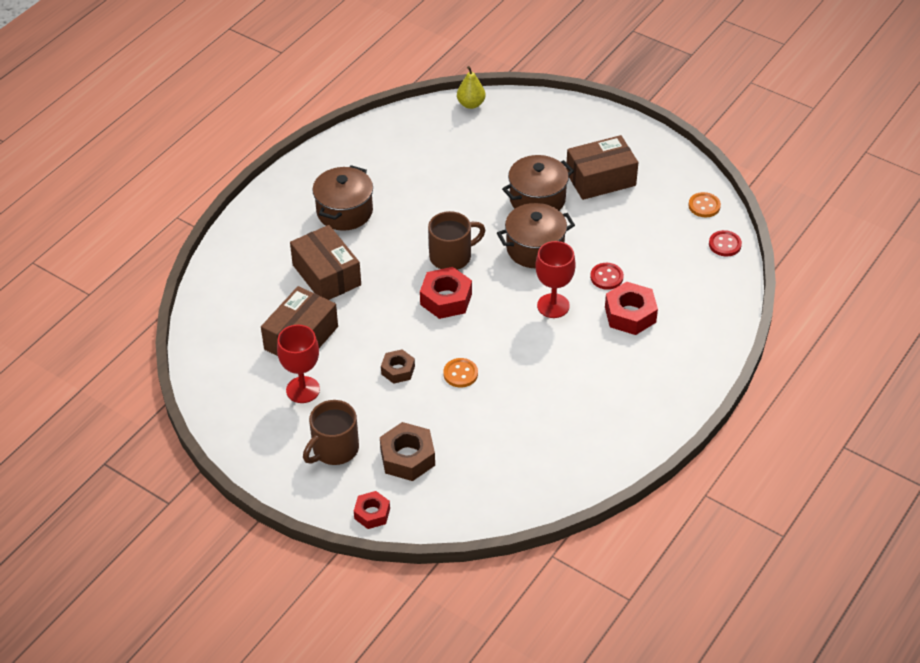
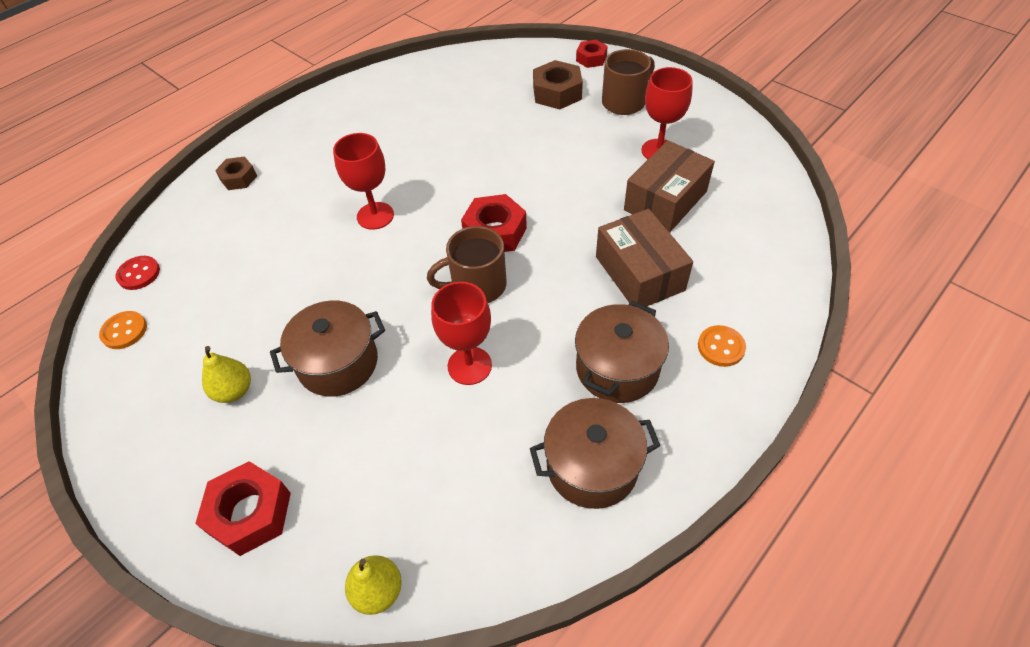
camera: 170 degrees left, 5 degrees up
brown nut [381,349,415,384] -> brown nut moved to [215,156,257,190]
orange button [443,358,478,387] -> orange button moved to [698,325,746,367]
brown pot [497,203,575,268] -> brown pot moved to [530,398,660,509]
brown box [566,135,638,200] -> yellow pear [202,346,251,403]
red button [590,263,624,290] -> none
red nut [605,282,658,335] -> red nut moved to [195,461,291,556]
none -> red goblet [431,282,492,385]

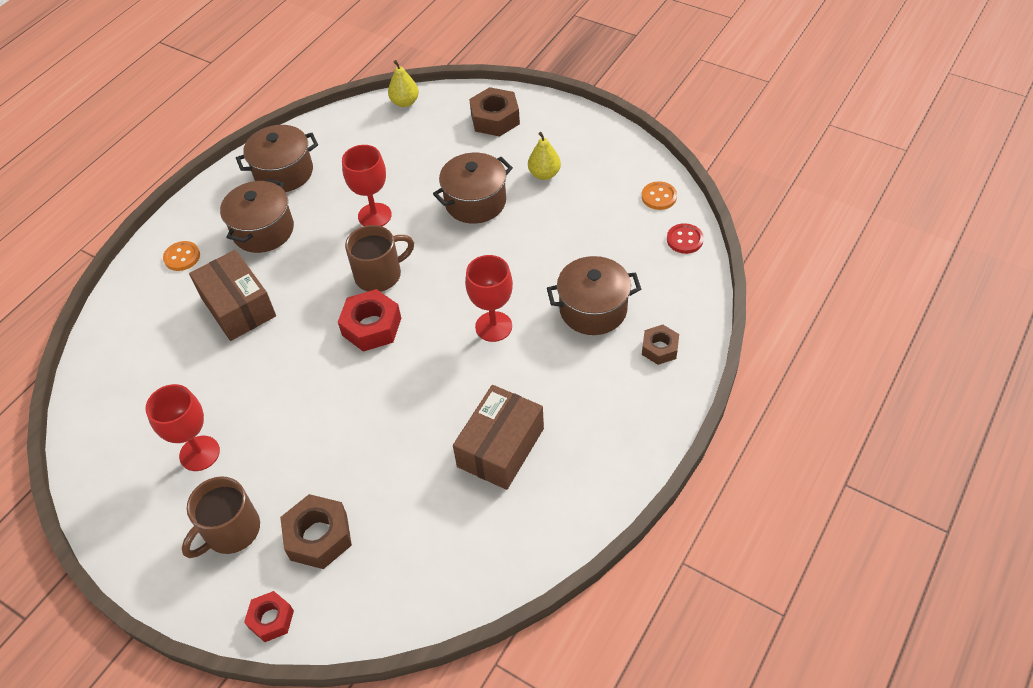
camera: 170 degrees right, 0 degrees up
red nut [195,461,291,556] -> brown nut [469,87,520,137]
brown box [624,140,715,233] -> brown box moved to [453,385,544,490]
none -> brown pot [547,256,641,335]

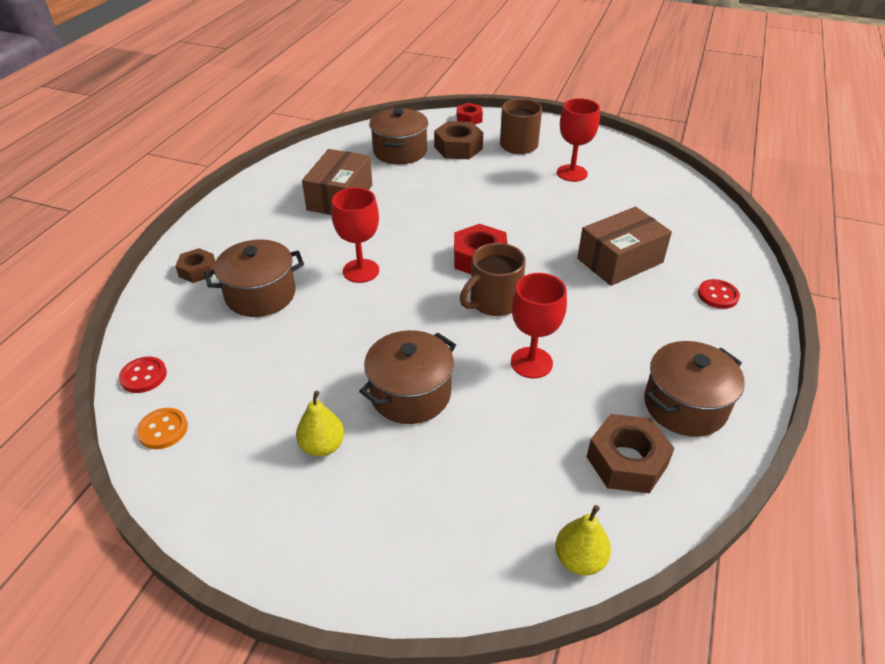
camera: 165 degrees right, 10 degrees down
orange button [163,241,200,271] -> red button [698,279,740,309]
brown box [189,250,276,341] -> brown box turned 75 degrees counterclockwise [577,207,672,286]
brown pot [220,178,294,253] -> brown pot moved to [369,108,428,164]
brown nut [469,87,520,137] -> brown nut moved to [587,414,675,493]

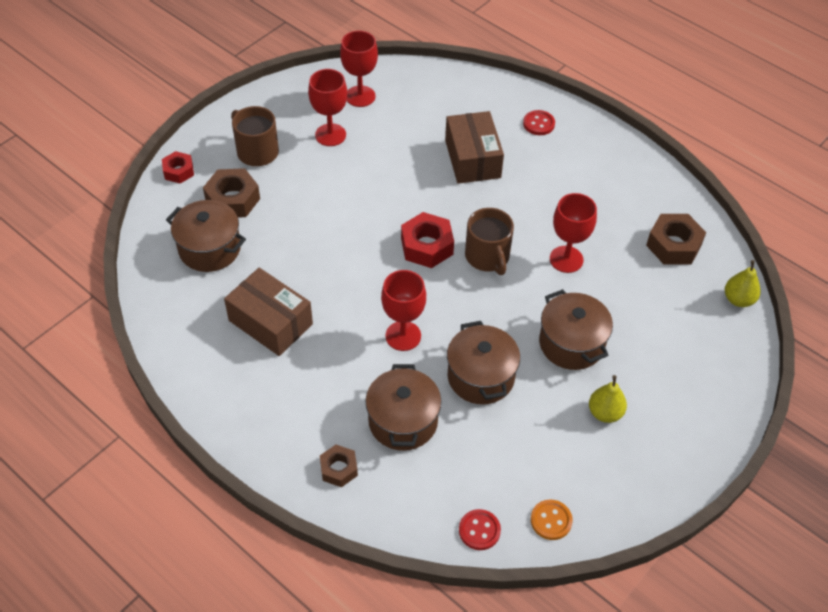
camera: 70 degrees left, 10 degrees up
brown pot [644,341,745,437] -> brown pot moved to [447,321,520,405]
none -> red goblet [340,31,378,107]

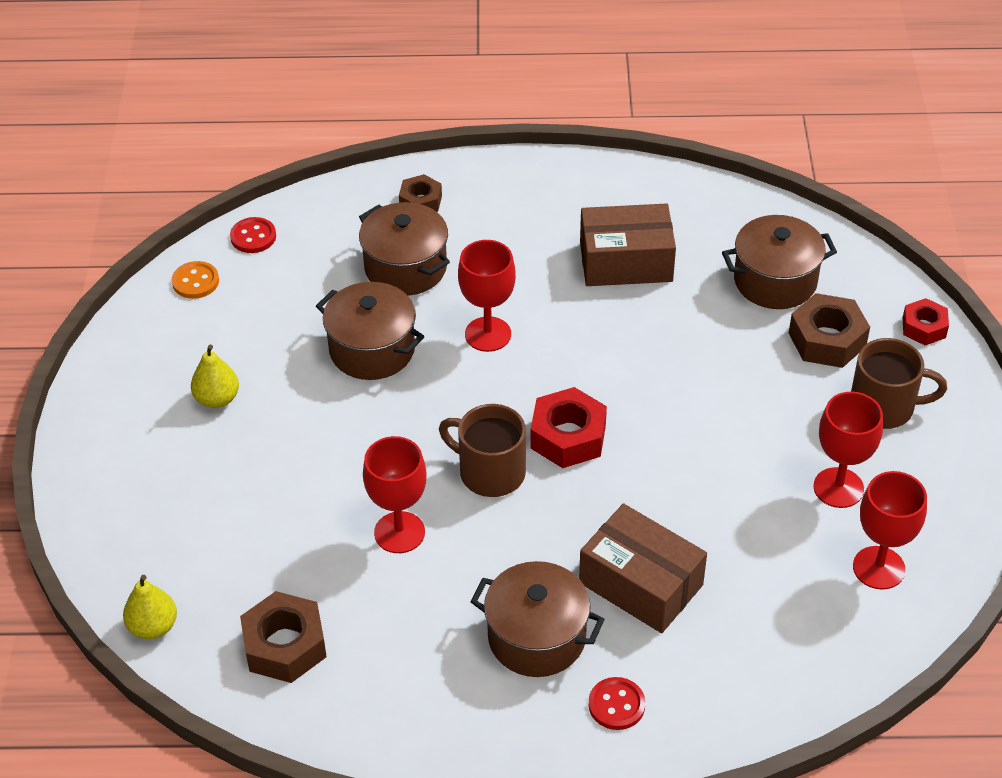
camera: 140 degrees right, 5 degrees down
brown pot [539,289,613,370] -> brown pot moved to [470,561,605,677]

